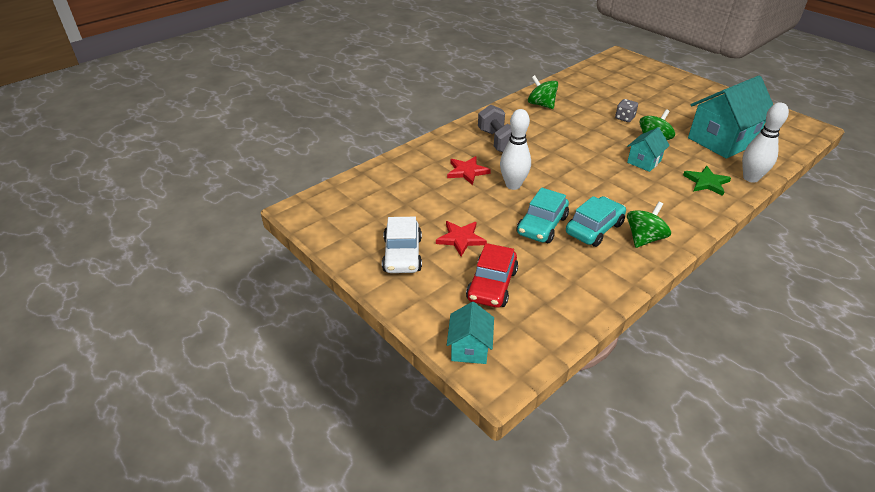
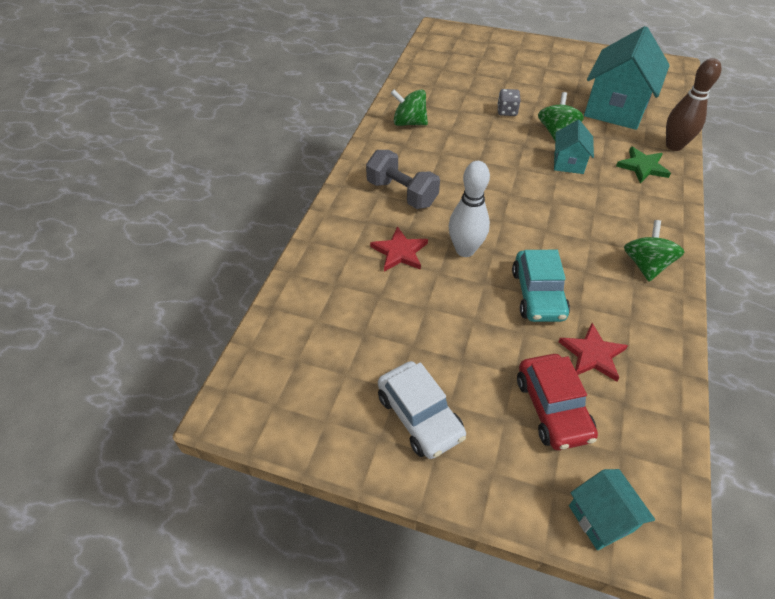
camera: 30 degrees left, 10 degrees up
red star [436,221,487,256] -> red star moved to [559,323,628,381]
turquoise car [566,196,626,247] -> none
white bowling pin [742,102,789,183] -> brown bowling pin [666,58,721,151]

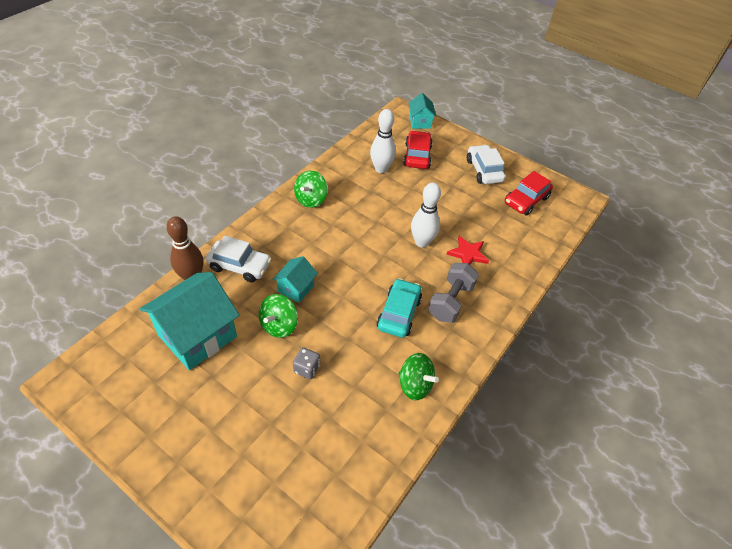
camera: 165 degrees left, 0 degrees up
grey dumbbell [366,150,440,209] -> grey dumbbell turned 60 degrees clockwise [428,263,479,323]
turquoise car [512,250,570,322] -> turquoise car moved to [377,278,422,338]
red star [559,323,628,381] -> white bowling pin [370,109,396,173]
green star [616,147,671,183] -> white car [206,235,271,282]
none -> red car [505,171,553,216]

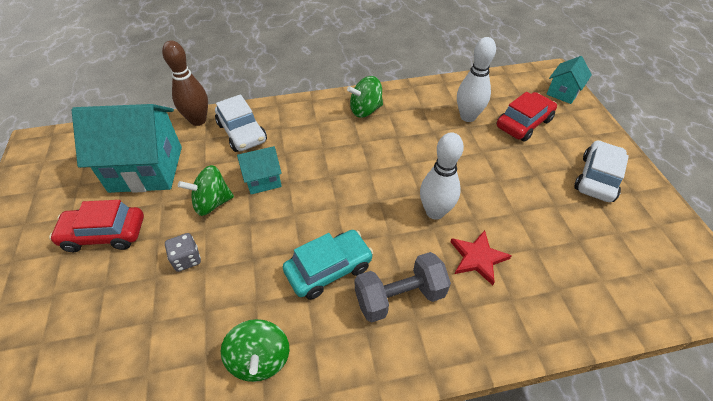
camera: 45 degrees right, 0 degrees up
red car [505,171,553,216] -> red car moved to [49,200,144,252]

